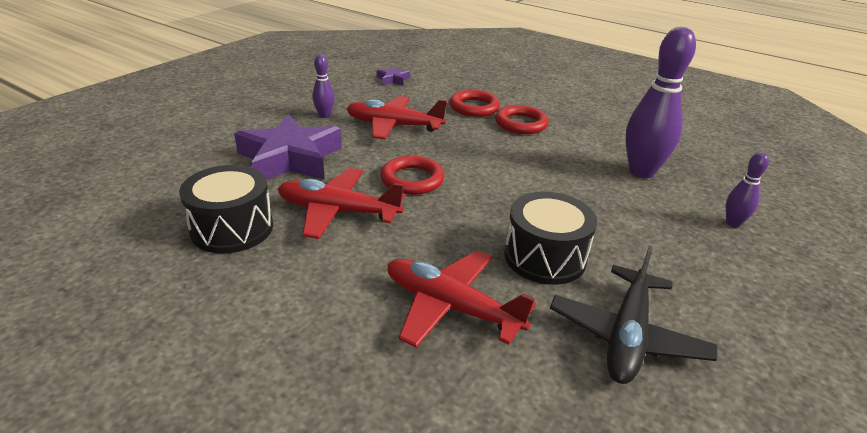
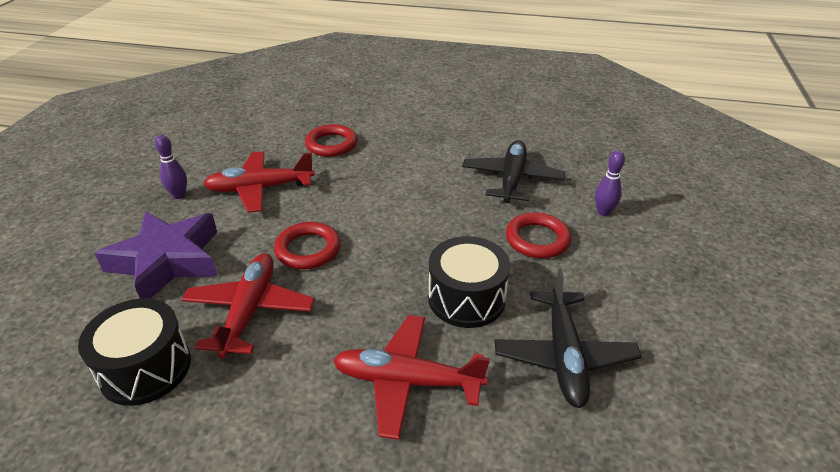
camera: 20 degrees left, 5 degrees up
red plane [278,168,405,239] -> red plane turned 105 degrees clockwise [181,253,315,359]
purple star [377,66,410,85] -> none
red ring [495,105,549,134] -> red ring moved to [506,212,571,258]
purple bowling pin [625,27,696,179] -> black plane [462,140,565,203]

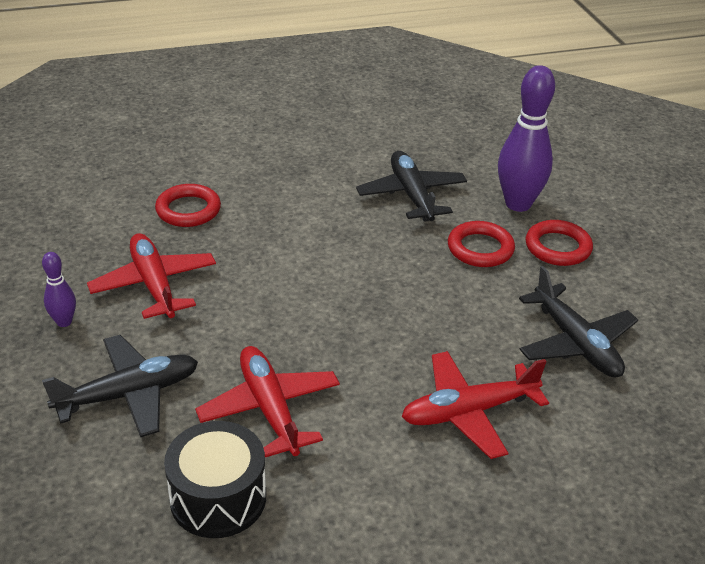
camera: 30 degrees left, 0 degrees up
purple star [95,211,218,299] -> black plane [42,335,198,437]
red plane [203,151,315,213] -> red plane turned 105 degrees clockwise [87,233,216,319]
red ring [274,222,341,269] -> red ring moved to [526,220,593,266]
black drum [428,236,510,328] -> none
purple bowling pin [595,150,625,216] -> purple bowling pin [498,65,555,212], size x2.05

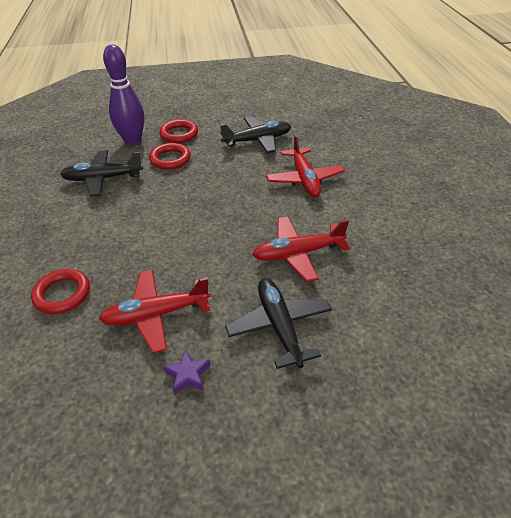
camera: 80 degrees left, 5 degrees up
purple bowling pin [42,252,76,327] -> purple star [163,349,211,395]
black drum [164,421,266,538] -> none

